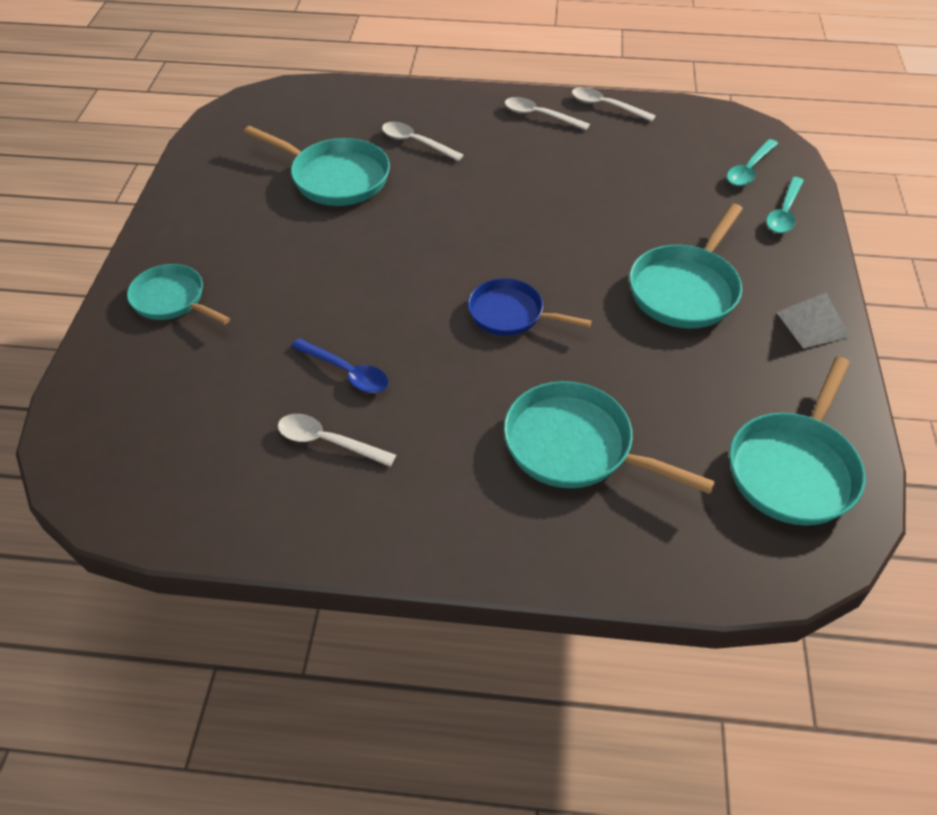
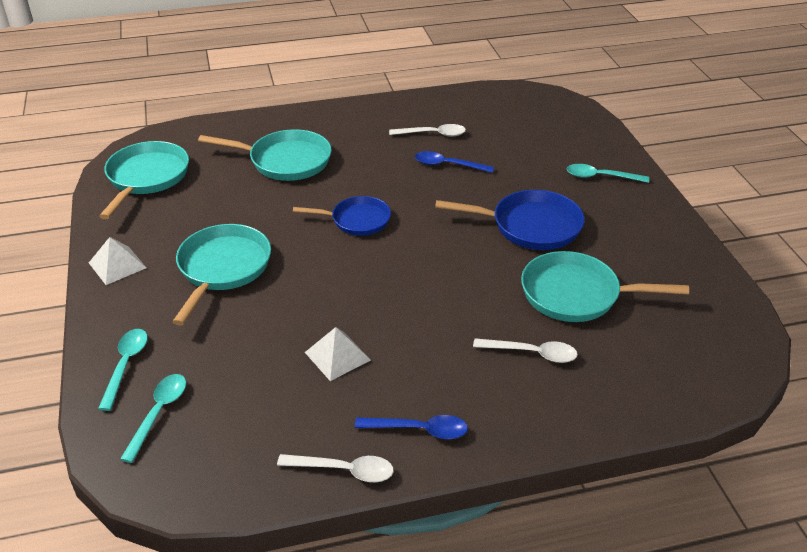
camera: 160 degrees right, 10 degrees down
turquoise pan [127,264,230,324] -> turquoise spoon [567,164,649,183]
white spoon [505,97,590,130] -> blue spoon [355,415,468,439]
none -> white pyramid [305,327,371,381]
none -> blue pan [435,190,585,250]

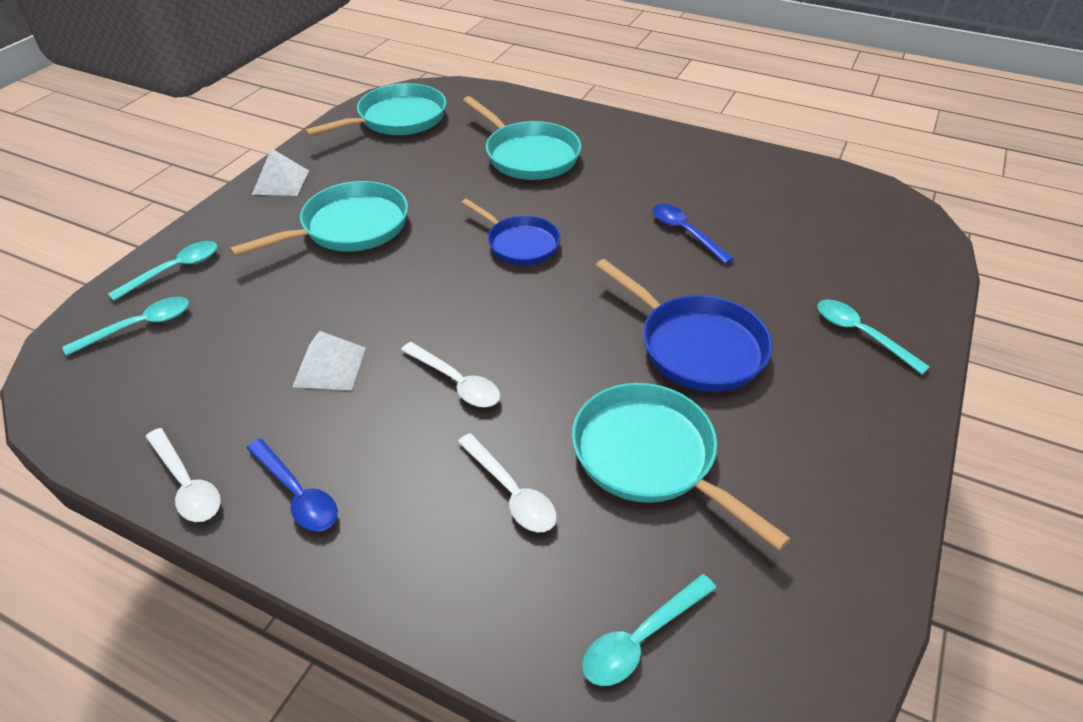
camera: 40 degrees right, 5 degrees up
white spoon [389,124,466,137] -> white spoon moved to [401,342,500,407]
none -> turquoise spoon [582,574,716,686]

